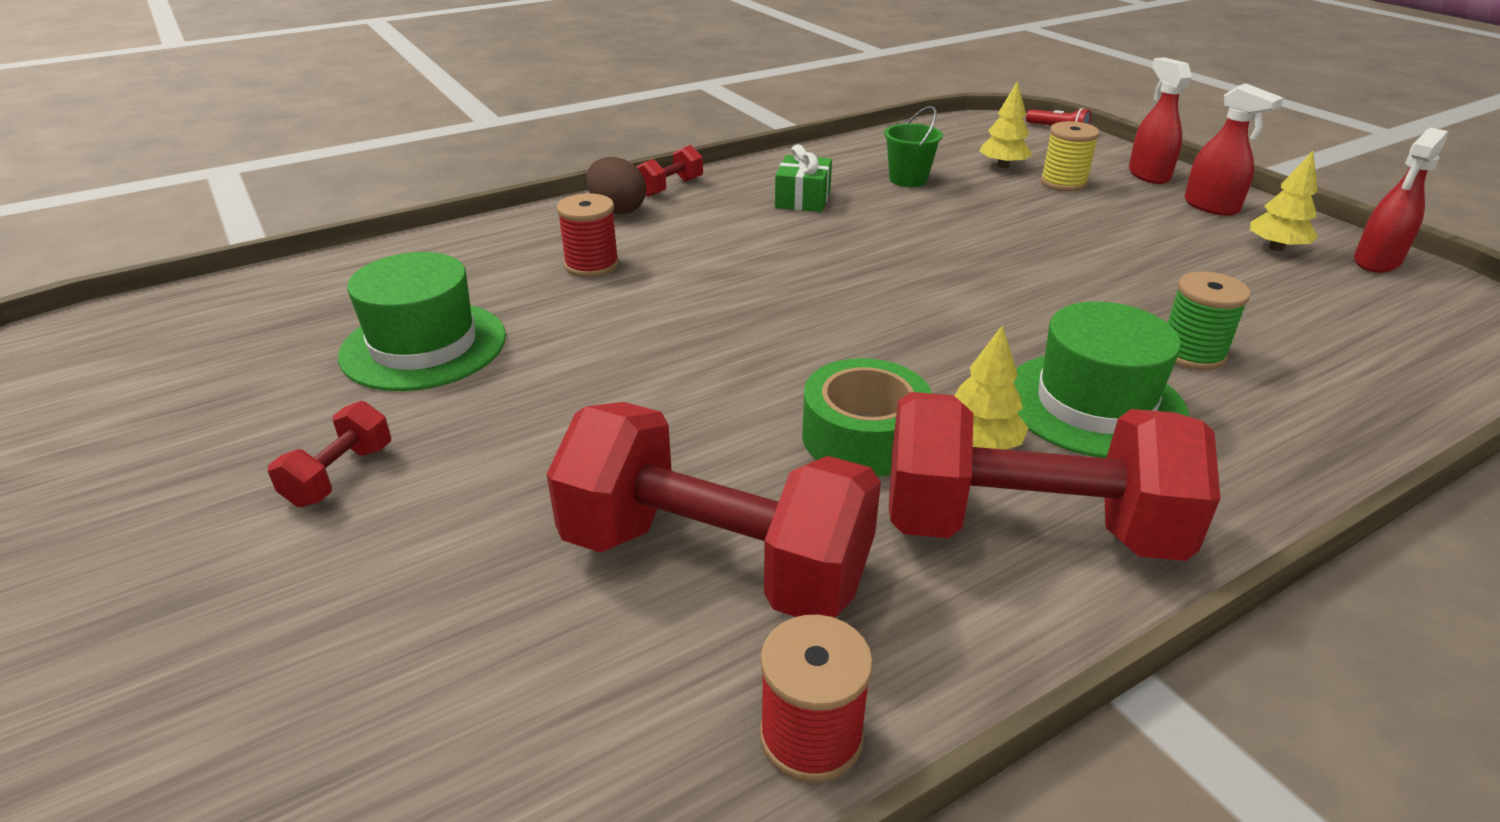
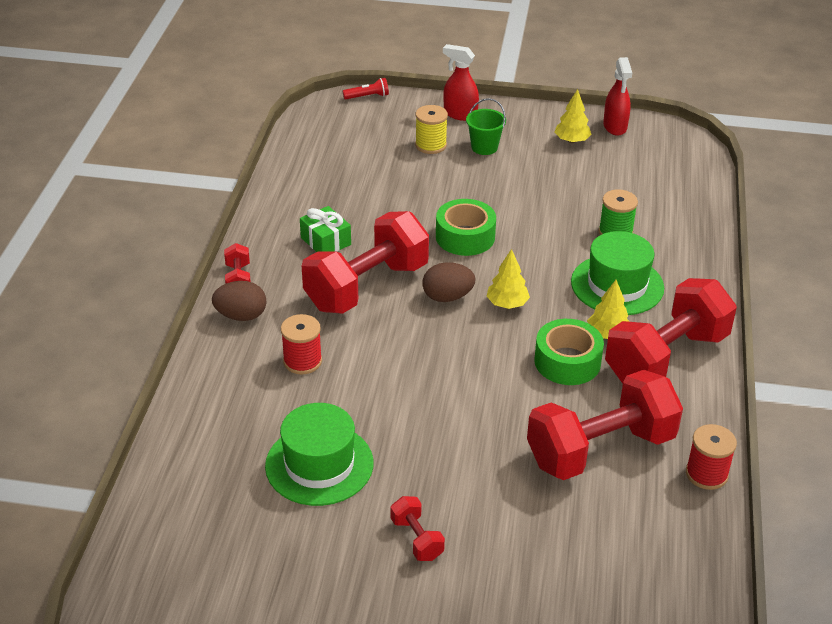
camera: 50 degrees left, 5 degrees up
green bucket [884,106,943,187] -> green bucket moved to [466,98,506,155]
yellow tree [979,81,1033,168] -> yellow tree moved to [486,249,530,309]
red spray bottle [1184,83,1284,216] -> none
none -> red dumbbell [302,211,429,314]
none -> brown egg [423,262,475,302]
none -> green tape [436,199,496,256]

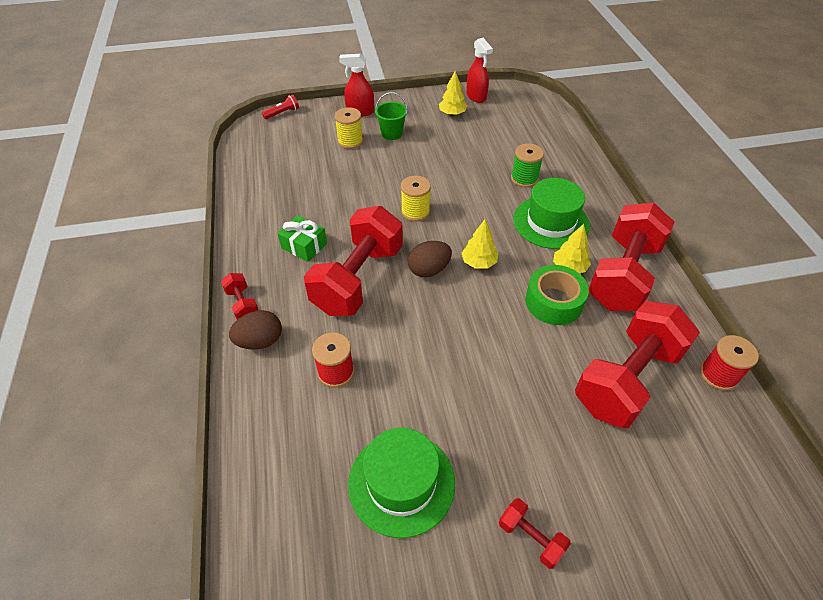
camera: 20 degrees left, 10 degrees up
green tape [436,199,496,256] -> yellow spool [401,176,431,222]

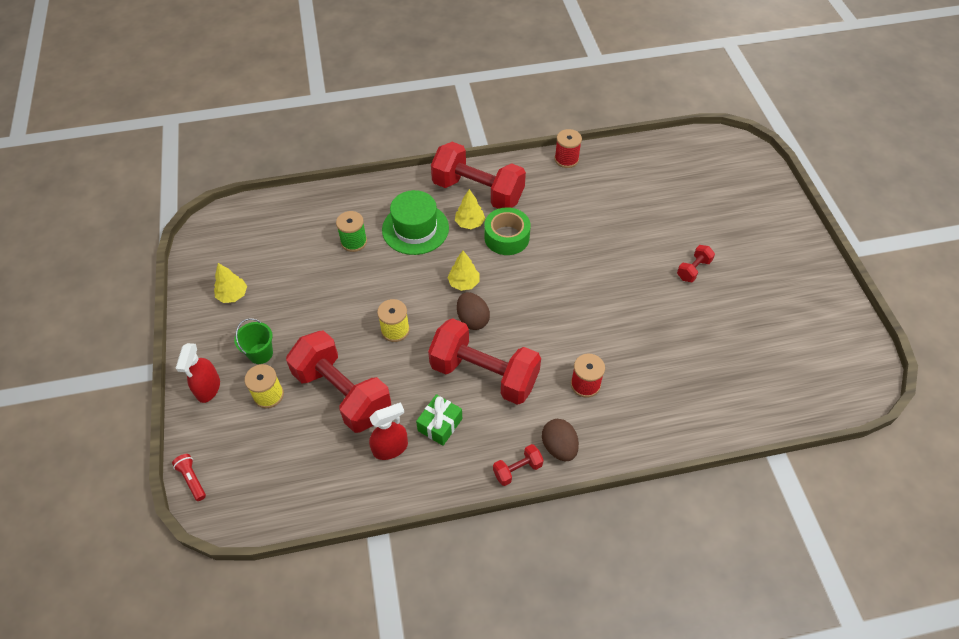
camera: 90 degrees left, 5 degrees up
green hat [348,428,455,538] -> none
red spray bottle [466,38,493,103] -> red spray bottle moved to [369,402,408,460]
red dumbbell [575,301,700,428] -> red dumbbell moved to [286,330,391,433]

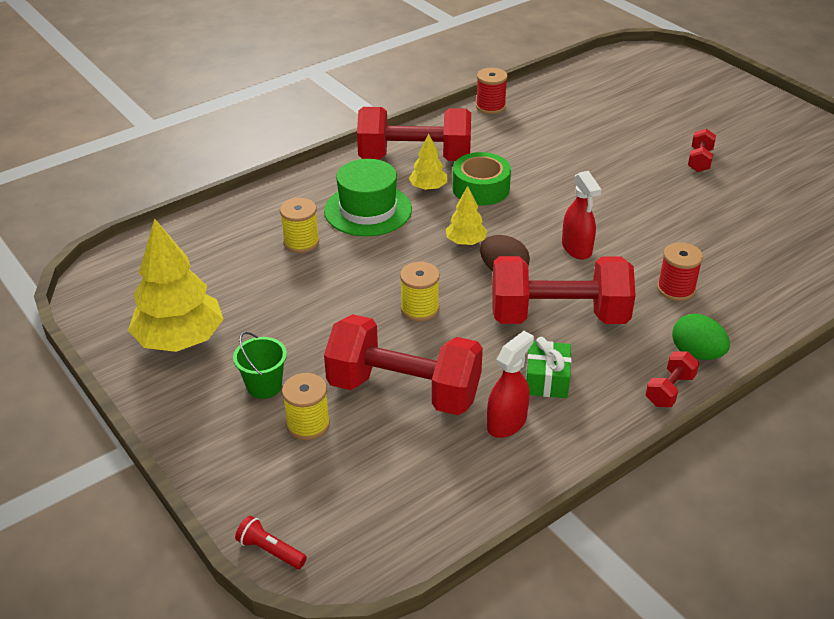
camera: 25 degrees left, 15 degrees down
red spray bottle [176,343,220,403] -> red spray bottle moved to [562,171,601,260]
yellow tree [214,263,247,303] -> yellow tree [128,218,224,352], size x1.98
green spool [336,211,367,252] -> yellow spool [280,198,319,253]
brown egg [542,419,579,461] -> green egg [672,314,730,360]

